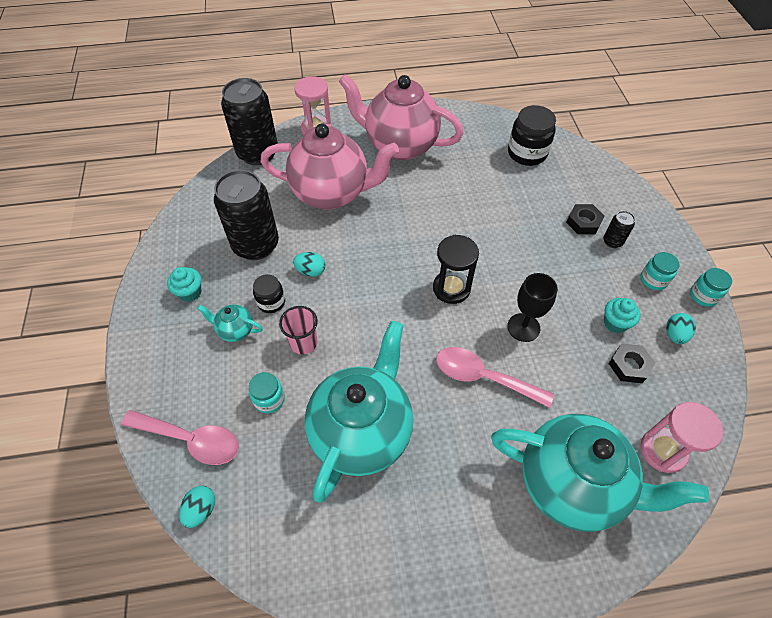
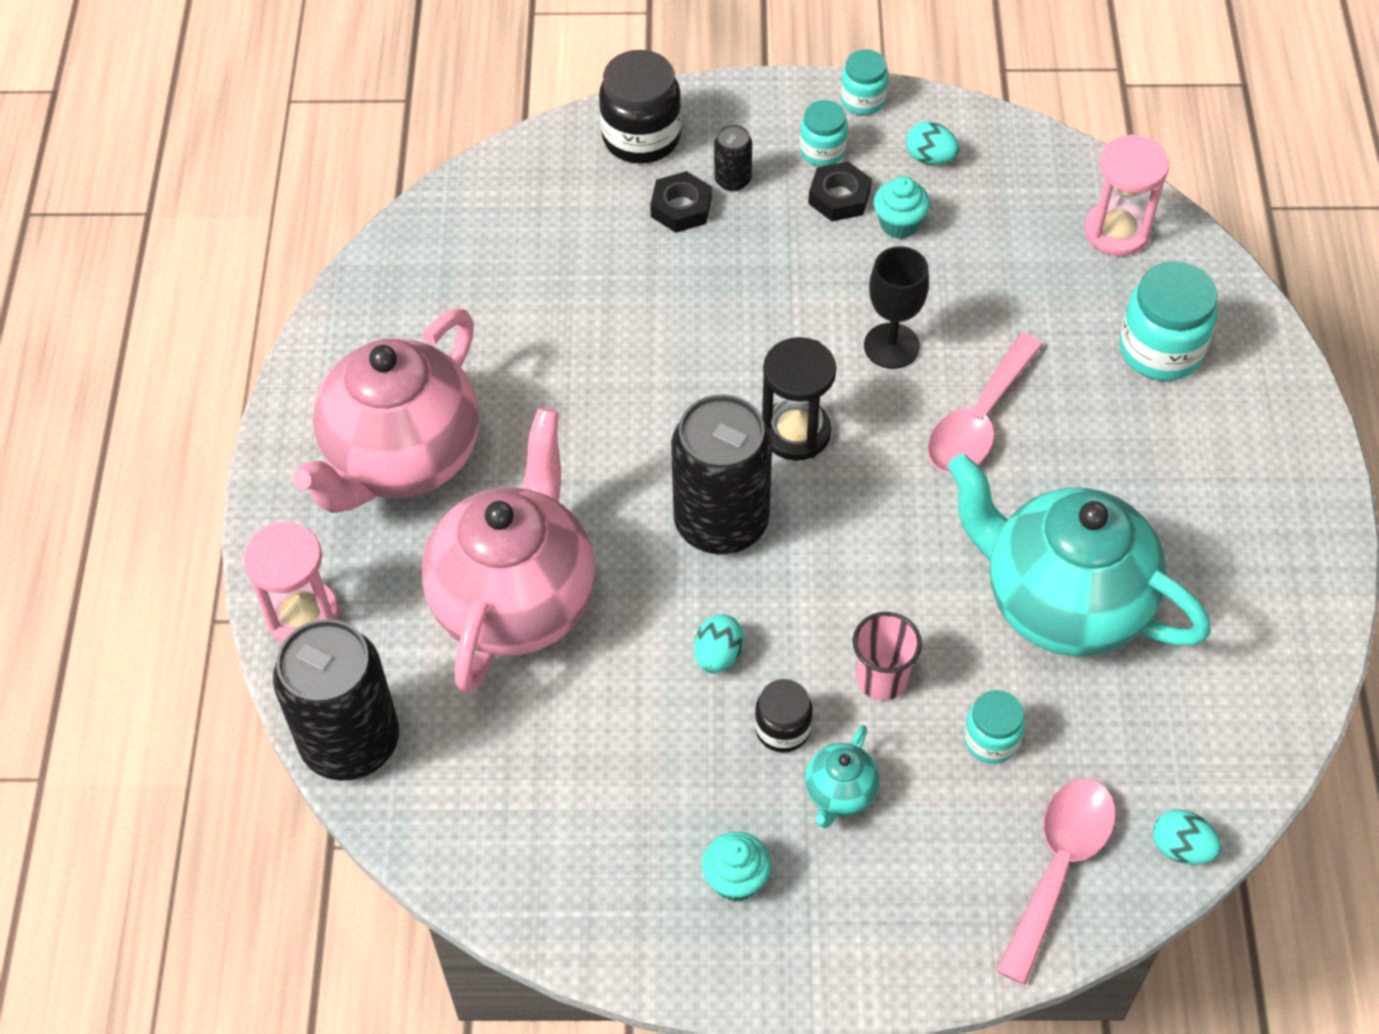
camera: 80 degrees left, 0 degrees up
black can [214,170,279,260] -> black can moved to [671,394,772,555]
turquoise teapot [491,414,709,532] -> turquoise jar [1119,261,1218,381]
black jar [508,105,556,166] -> black jar moved to [599,50,681,163]
black nut [609,343,655,383] -> black nut moved to [808,161,872,221]

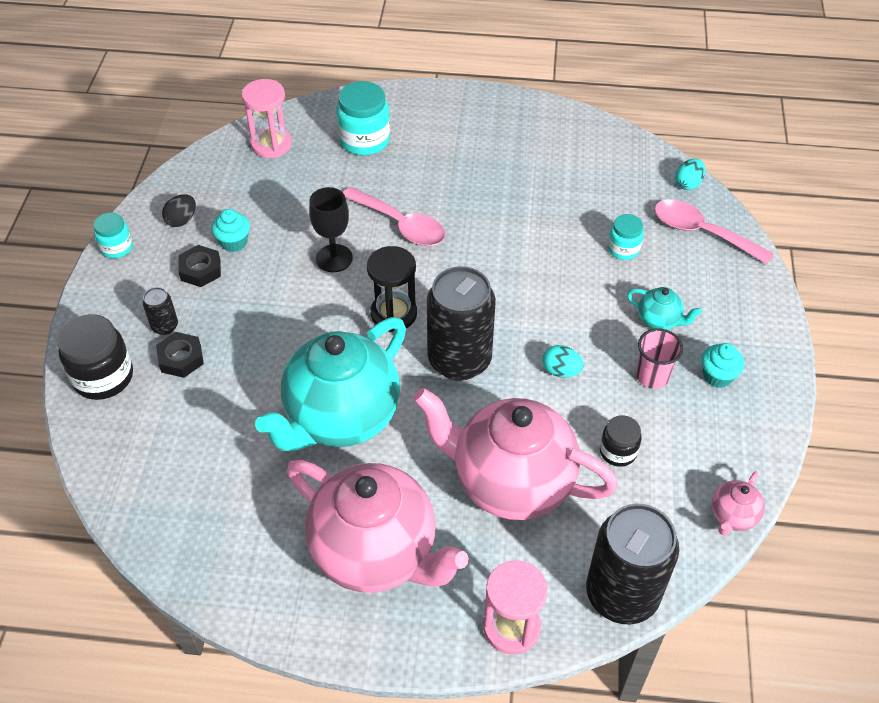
camera: 85 degrees left, 5 degrees down
black jar [755,679,813,753] -> black jar moved to [600,415,642,467]
turquoise jar [800,100,848,166] -> none
pink cup [853,612,922,700] -> pink cup moved to [636,328,683,389]
turquoise egg [906,122,959,165] -> black egg [162,194,196,227]
turquoise teapot [948,454,1211,657] -> turquoise teapot moved to [255,317,406,451]
none -> pink teapot [712,471,765,535]

